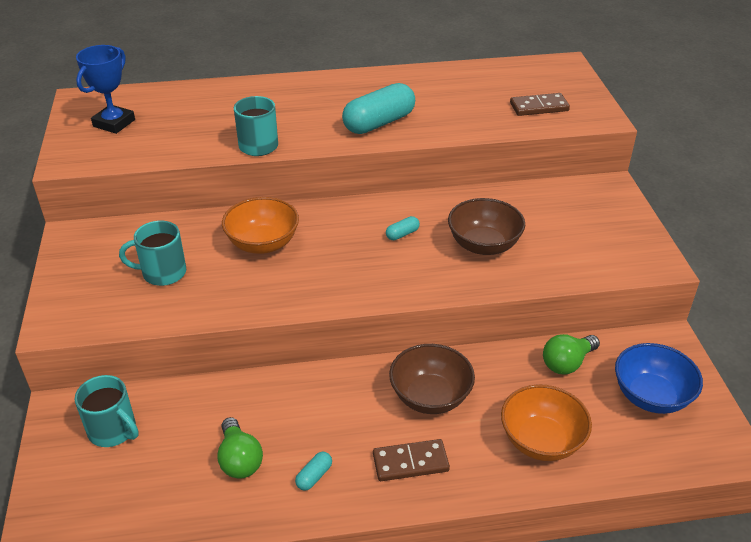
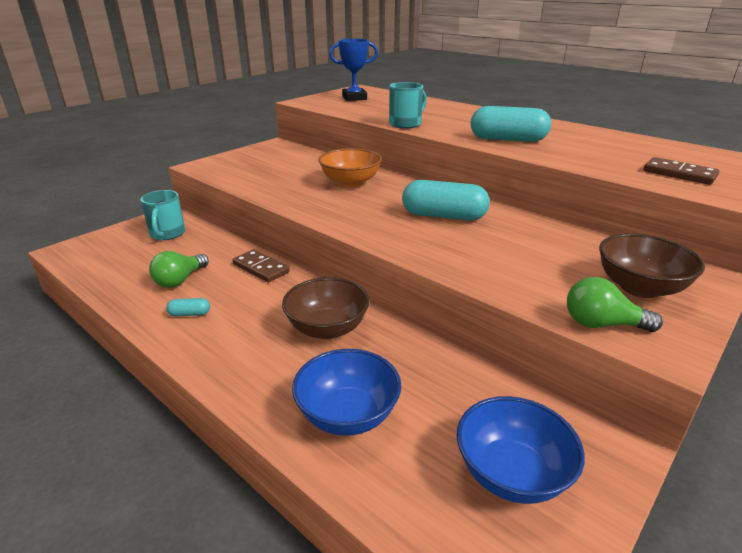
camera: 50 degrees right, 10 degrees down
turquoise mug [119,221,186,286] -> none
brown domino [373,439,450,481] -> brown domino moved to [233,249,290,283]
turquoise capsule [386,216,420,240] -> turquoise capsule [402,180,490,221], size x2.31
brown bowl [448,198,525,255] -> brown bowl moved to [599,233,705,298]
orange bowl [501,384,592,461] -> blue bowl [292,349,401,436]
green light bulb [543,334,600,374] -> green light bulb moved to [567,277,663,332]

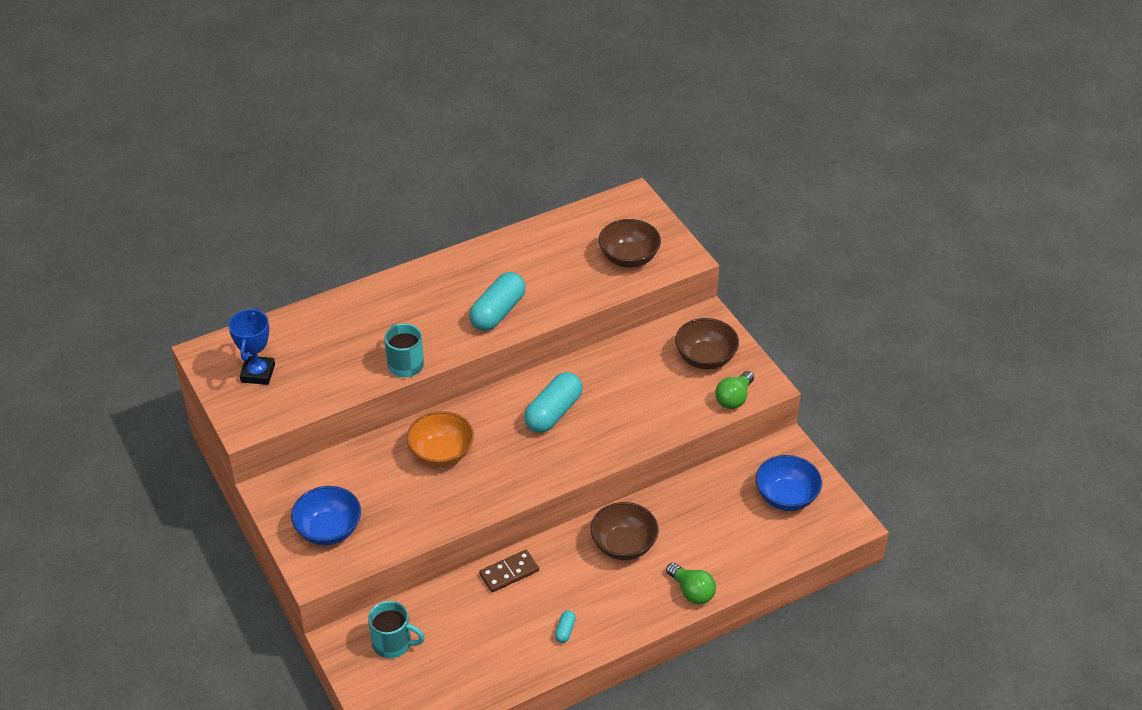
camera: 70 degrees left, 15 degrees up
green light bulb [149,251,209,288] -> green light bulb moved to [666,563,716,604]
blue bowl [292,349,401,436] -> blue bowl moved to [291,486,361,545]
brown domino [644,157,720,185] -> brown bowl [599,219,661,268]

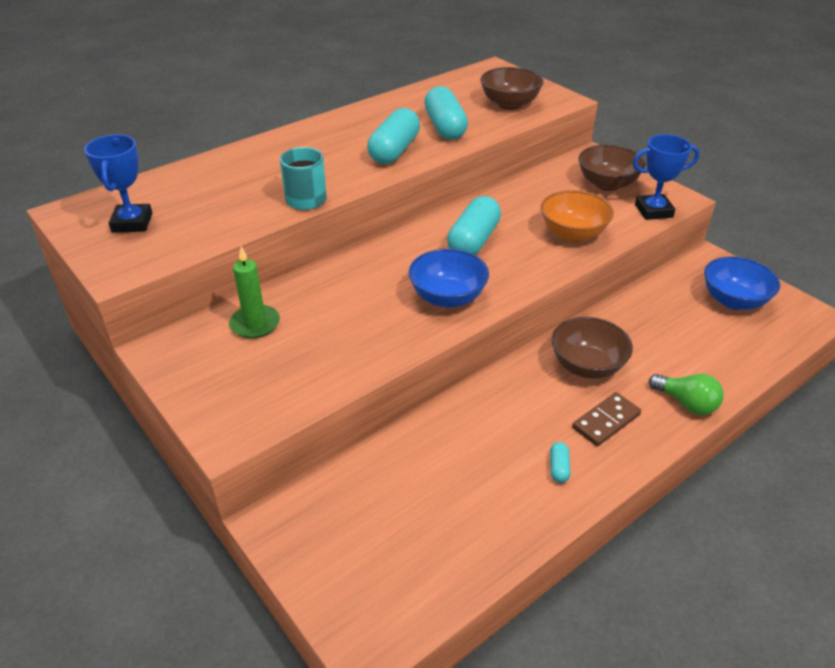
camera: 10 degrees left, 5 degrees down
blue bowl [291,486,361,545] -> blue bowl moved to [409,249,489,308]
turquoise mug [368,601,425,658] -> none
orange bowl [407,411,474,467] -> orange bowl moved to [541,190,614,242]
brown domino [479,550,539,592] -> brown domino moved to [572,392,641,446]
green light bulb [715,371,754,409] -> blue trophy [633,134,700,220]
none -> green candle [229,247,280,338]
none -> turquoise capsule [424,86,468,140]

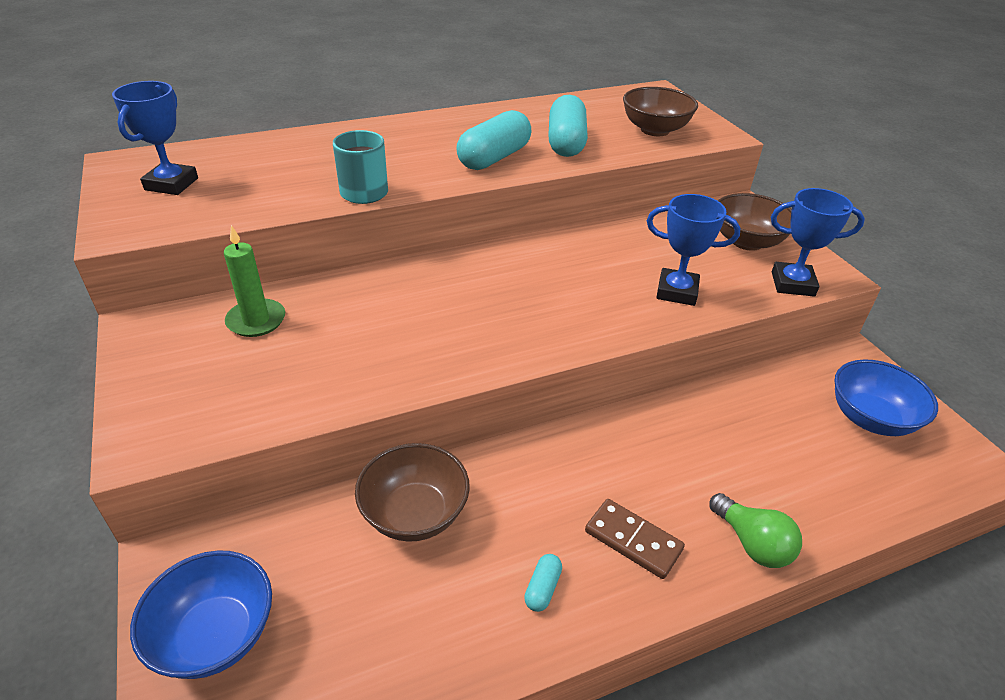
camera: 15 degrees right, 0 degrees up
blue bowl [409,249,489,308] -> blue bowl moved to [130,550,272,679]
turquoise capsule [447,196,501,255] -> none
orange bowl [541,190,614,242] -> blue trophy [647,194,741,306]
brown bowl [551,317,633,379] -> brown bowl moved to [355,443,470,542]
brown domino [572,392,641,446] -> brown domino turned 60 degrees clockwise [585,499,685,579]

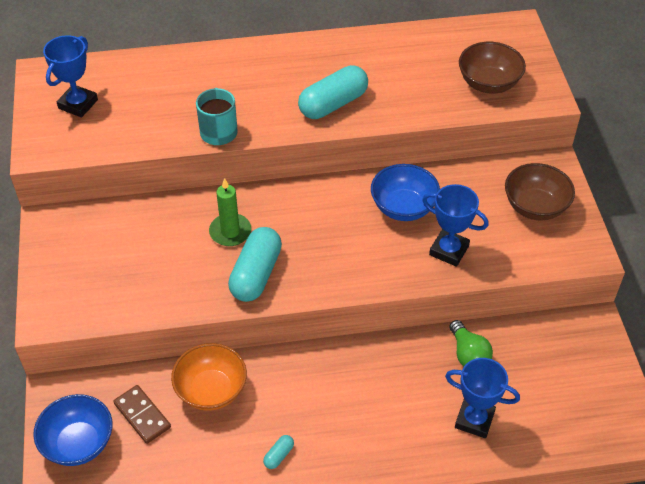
camera: 15 degrees right, 10 degrees up
green candle [224,225,285,337] -> green candle moved to [209,178,252,246]
brown bowl [355,443,470,542] -> orange bowl [171,343,247,411]
turquoise capsule [548,95,588,157] -> turquoise capsule moved to [228,227,282,302]
brown domino [585,499,685,579] -> brown domino moved to [113,385,171,444]
green light bulb [709,493,802,568] -> green light bulb moved to [449,320,493,367]
blue trophy [771,188,865,297] -> blue trophy moved to [445,358,520,438]
blue bowl [834,359,938,436] -> blue bowl moved to [371,164,440,221]

